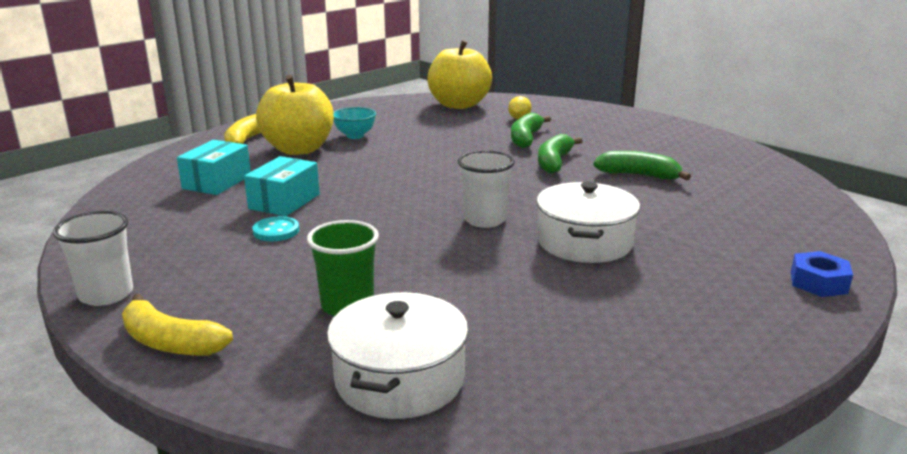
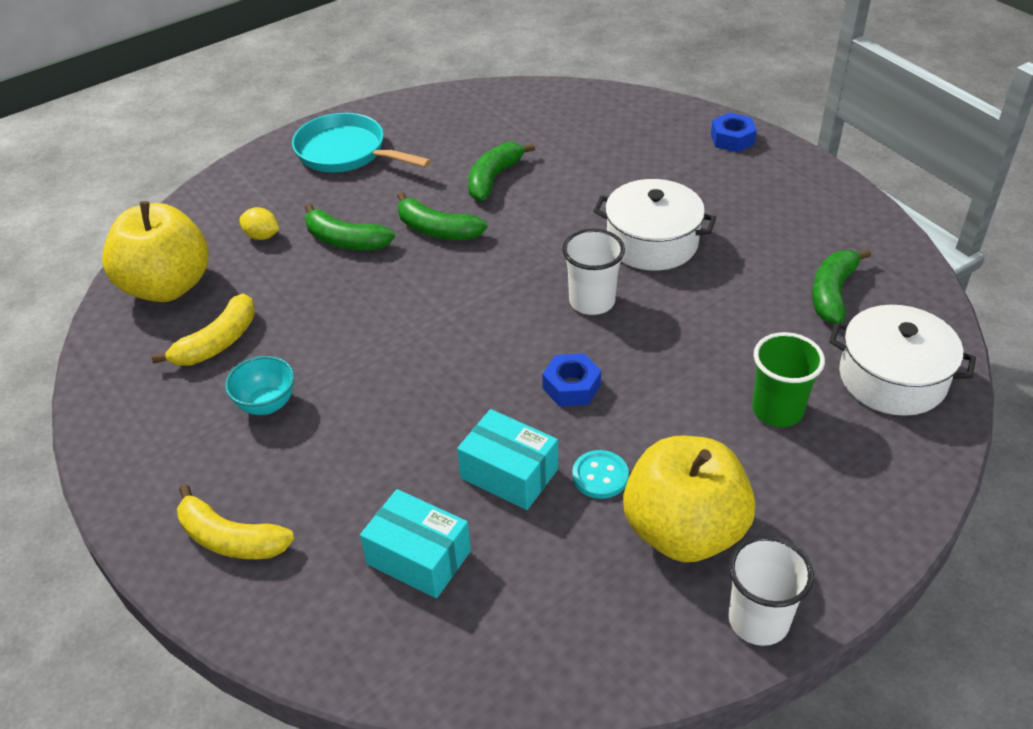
camera: 80 degrees left, 20 degrees up
yellow banana [122,294,233,356] -> yellow banana moved to [151,294,255,366]
yellow apple [256,75,334,155] -> yellow apple moved to [623,436,756,562]
none -> turquoise pan [292,113,431,172]
none -> blue nut [542,353,601,406]
none -> green banana [812,249,871,324]

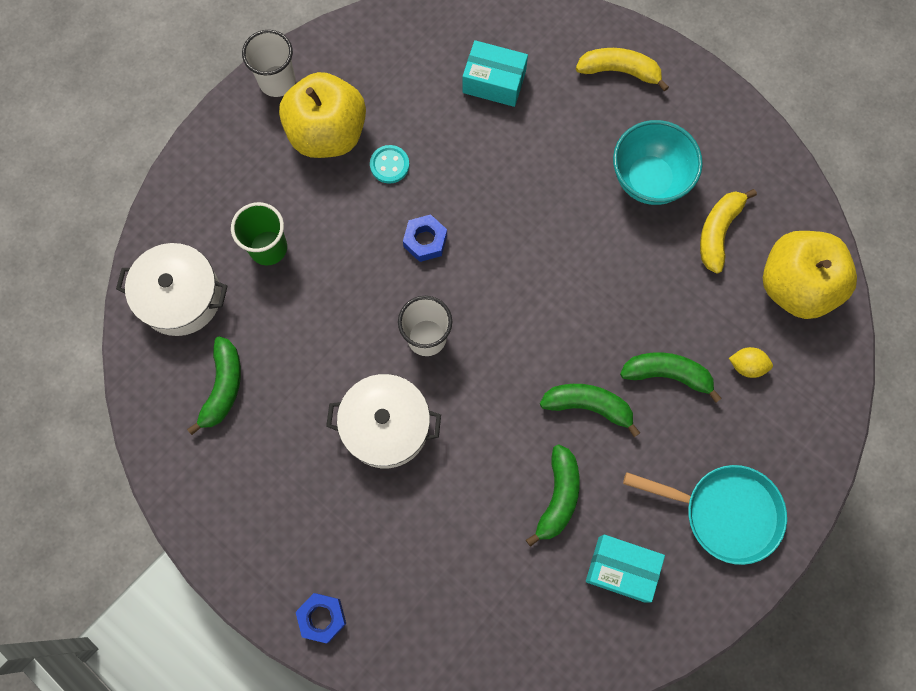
camera: 165 degrees right, 30 degrees up
turquoise bowl [225,356,294,415] -> turquoise bowl [613,120,703,205], size x1.67
turquoise box [457,409,558,510] -> turquoise box moved to [586,535,665,602]

